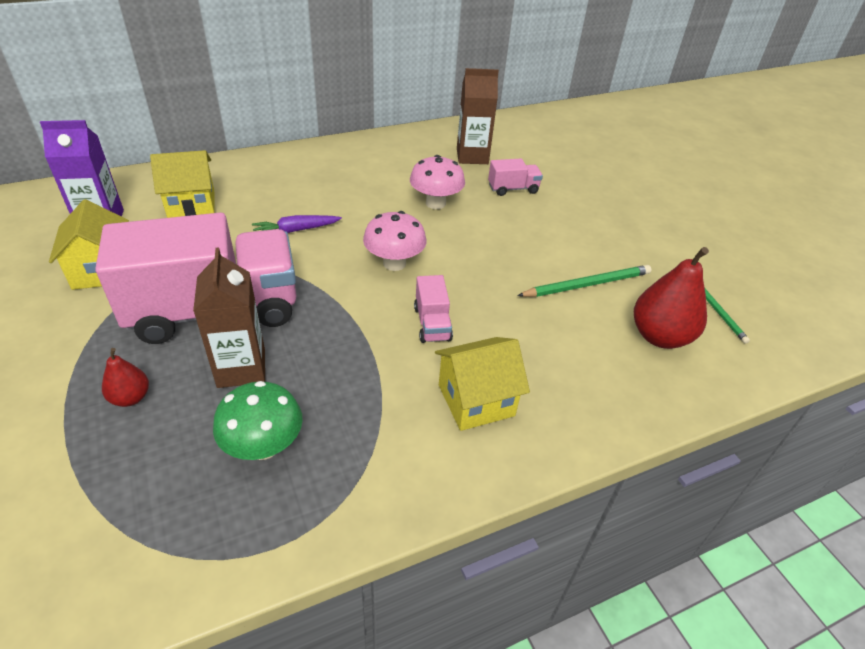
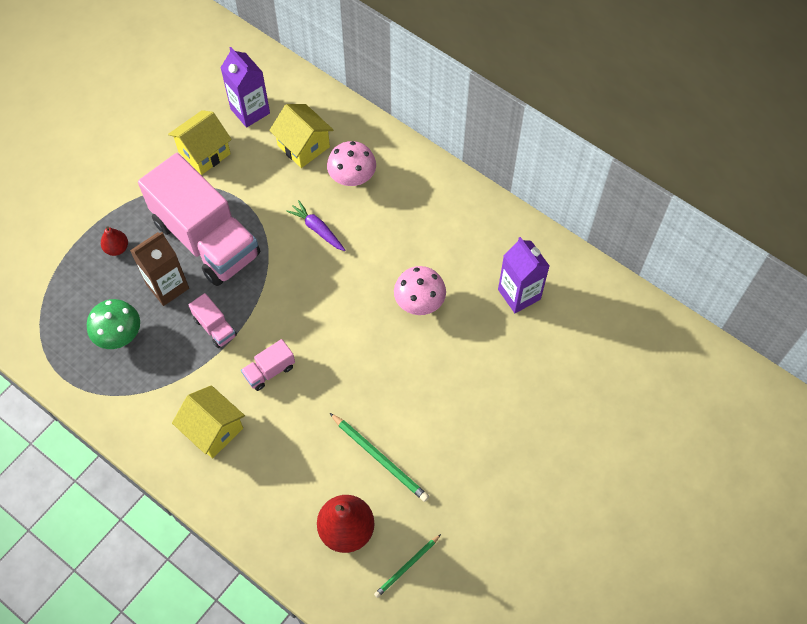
camera: 65 degrees right, 20 degrees up
pink mushroom [363,211,427,271] -> pink mushroom moved to [327,141,376,186]
brown carton [457,68,499,164] -> purple carton [498,237,549,313]
pink truck [488,159,543,196] -> pink truck moved to [188,293,237,348]

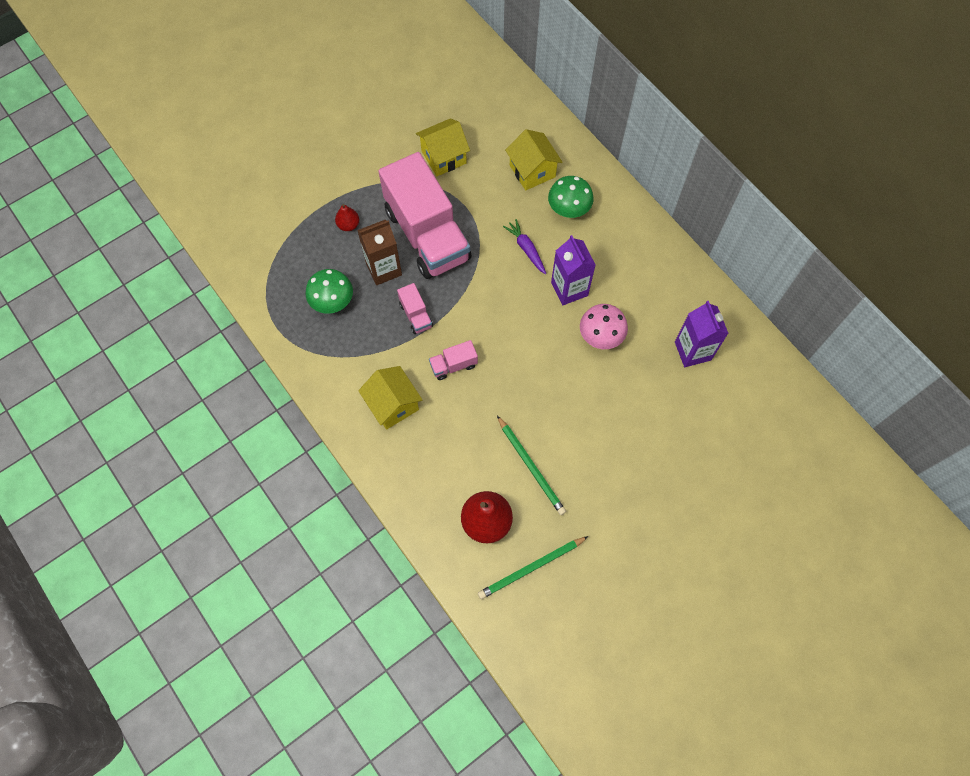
camera: 15 degrees right, 5 degrees up
purple carton [220,47,270,128] -> purple carton moved to [551,235,596,305]
pink mushroom [327,141,376,186] -> green mushroom [548,176,594,218]
green pencil [374,534,441,598] -> green pencil [478,536,589,599], size x1.54

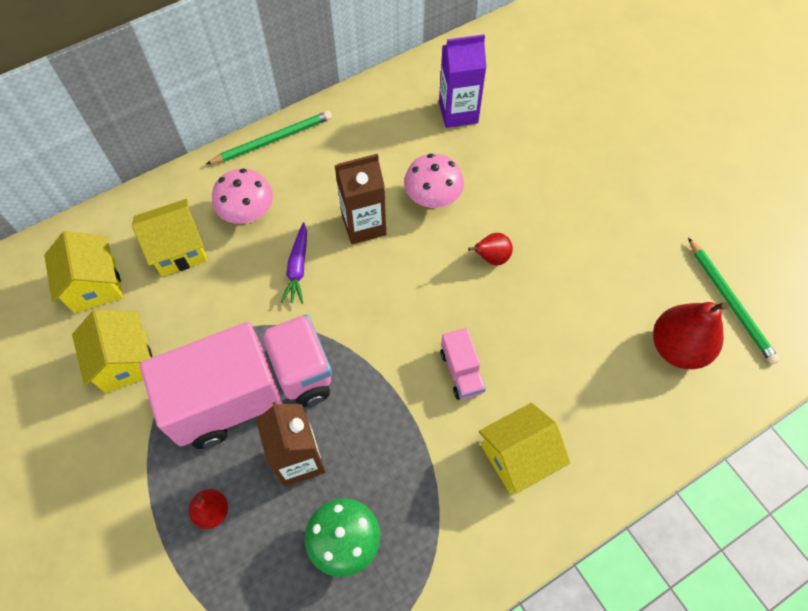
camera: 85 degrees left, 5 degrees down
pink truck [397,283,433,334] -> none
green pencil [497,416,566,515] -> green pencil moved to [206,111,332,164]
purple carrot [503,219,547,274] -> purple carrot turned 60 degrees counterclockwise [281,222,307,304]
green mushroom [548,176,594,218] -> pink mushroom [212,168,273,224]
purple carton [551,235,596,305] -> brown carton [334,154,386,244]
none -> yellow house [44,231,123,313]
none -> red pear [468,233,513,265]

